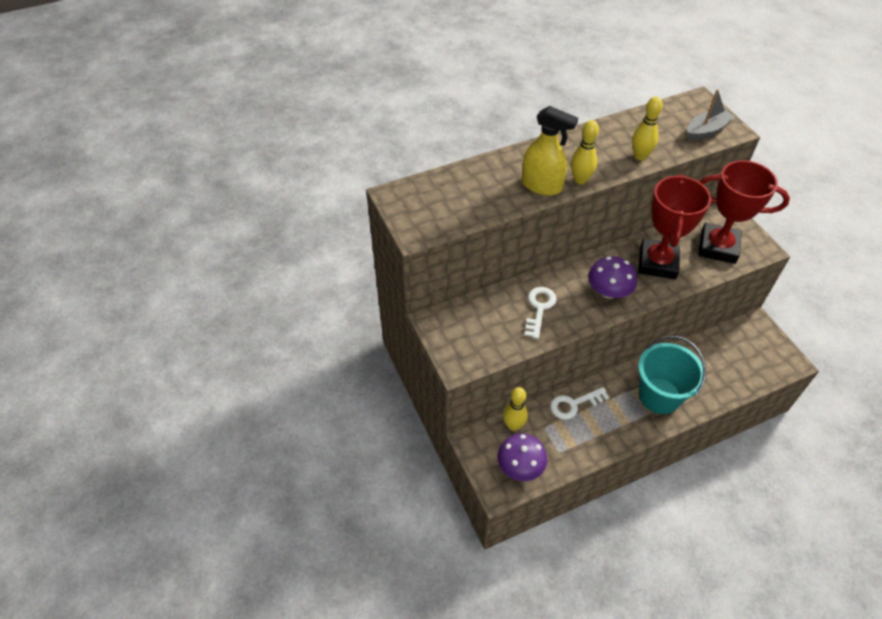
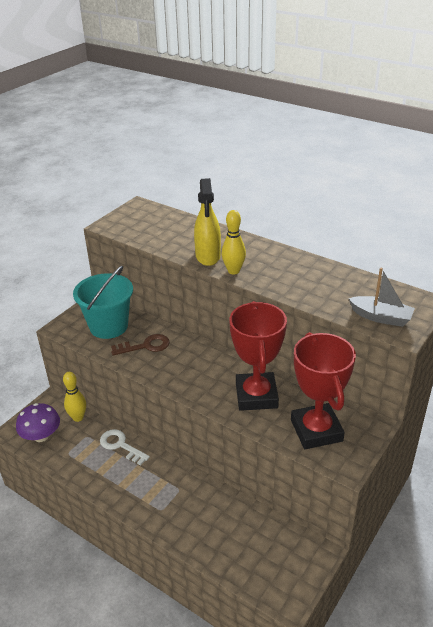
camera: 60 degrees right, 15 degrees down
white key [524,287,557,339] -> brown key [111,334,170,356]
purple mushroom [588,256,637,299] -> none
yellow bowling pin [632,96,663,161] -> none
red trophy [638,174,711,279] -> red trophy turned 75 degrees counterclockwise [229,301,287,411]
turquoise bucket [638,336,706,414] -> turquoise bucket moved to [73,266,133,339]

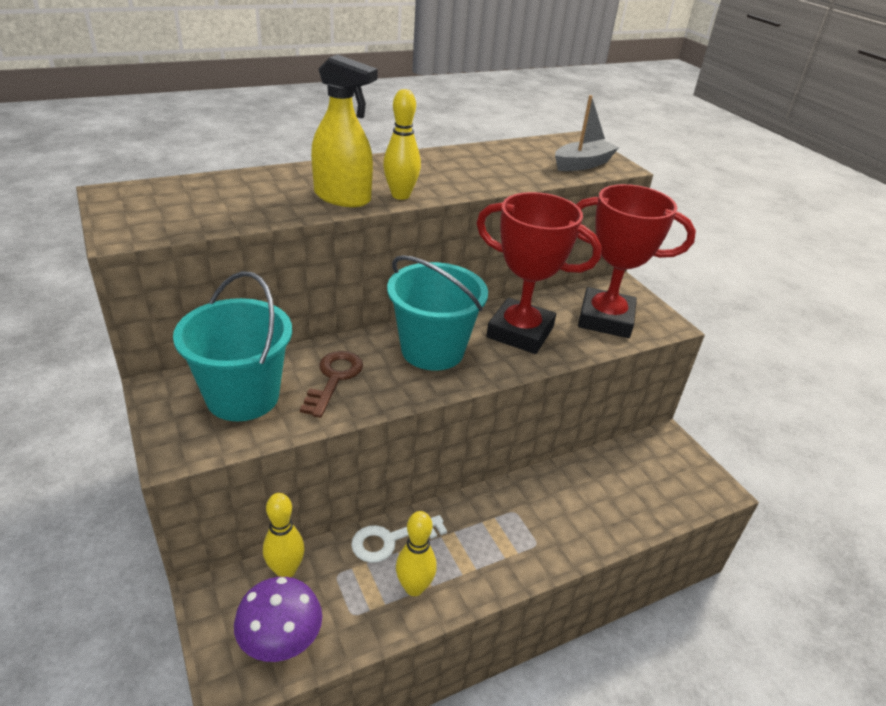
camera: 65 degrees left, 0 degrees up
none -> turquoise bucket [387,255,488,371]
none -> yellow bowling pin [396,511,437,596]

